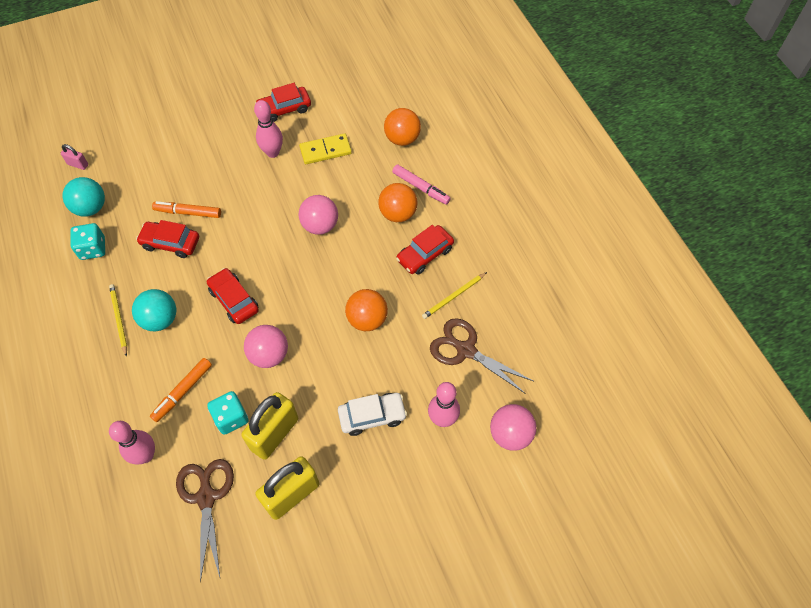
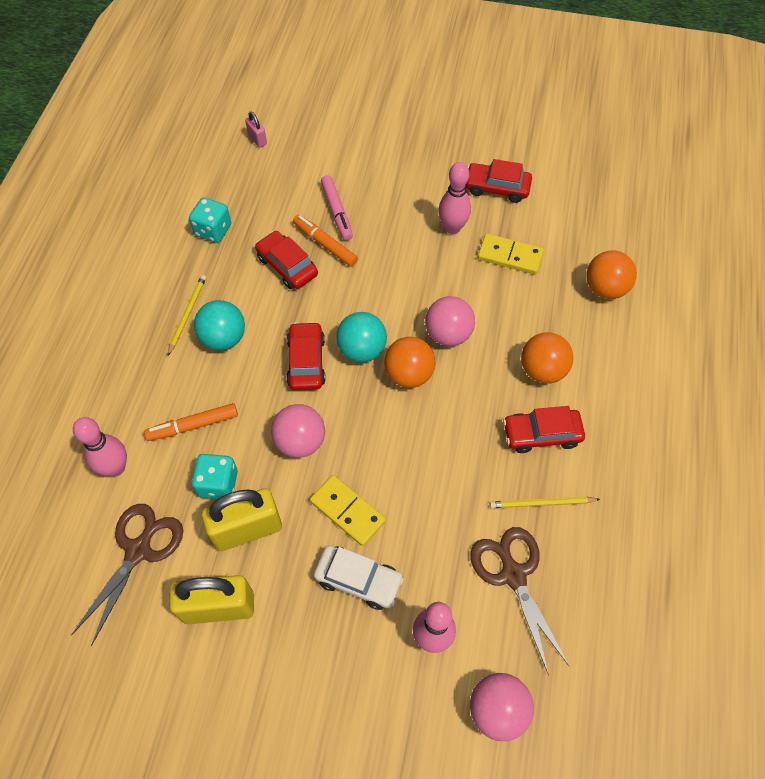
camera: 35 degrees right, 0 degrees up
turquoise ball [62,177,105,217] -> turquoise ball moved to [336,312,387,362]
orange ball [345,289,388,331] -> orange ball moved to [384,337,436,388]
pink marker [392,164,451,205] -> pink marker moved to [321,175,353,241]
none -> yellow domino [310,475,386,546]

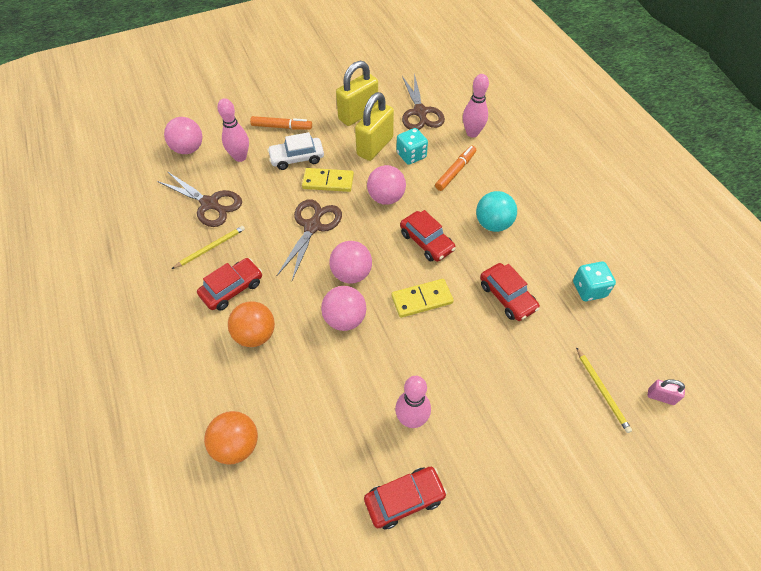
camera: 145 degrees right, 5 degrees down
yellow pencil [167,275,206,356] -> yellow pencil moved to [576,347,632,433]
red car [255,231,318,289] -> red car turned 45 degrees clockwise [480,263,540,321]
orange marker [293,215,358,267] -> orange marker moved to [250,116,312,130]
pink marker [321,175,353,241] -> none
turquoise ball [336,312,387,362] -> none
orange ball [384,337,436,388] -> pink ball [329,241,372,284]
yellow domino [478,233,544,274] -> yellow domino moved to [391,279,454,318]
none -> brown scissors [277,199,342,280]

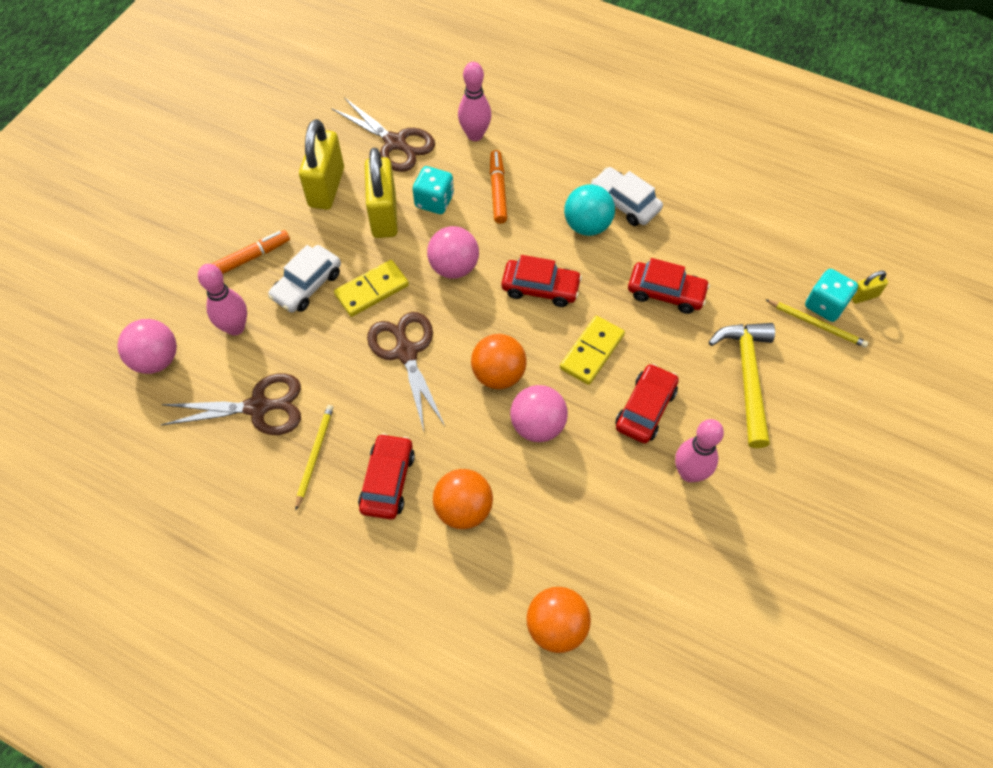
camera: 40 degrees left, 5 degrees up
pink ball [329,241,372,284] -> orange ball [471,334,526,389]
red car [364,467,447,529] -> red car moved to [615,364,679,443]
turquoise dice [573,262,616,301] -> turquoise dice moved to [805,269,858,322]
pink padlock [648,379,685,405] -> yellow padlock [852,271,888,304]
none -> white car [591,167,663,226]
none -> yellow hammer [709,323,775,448]

